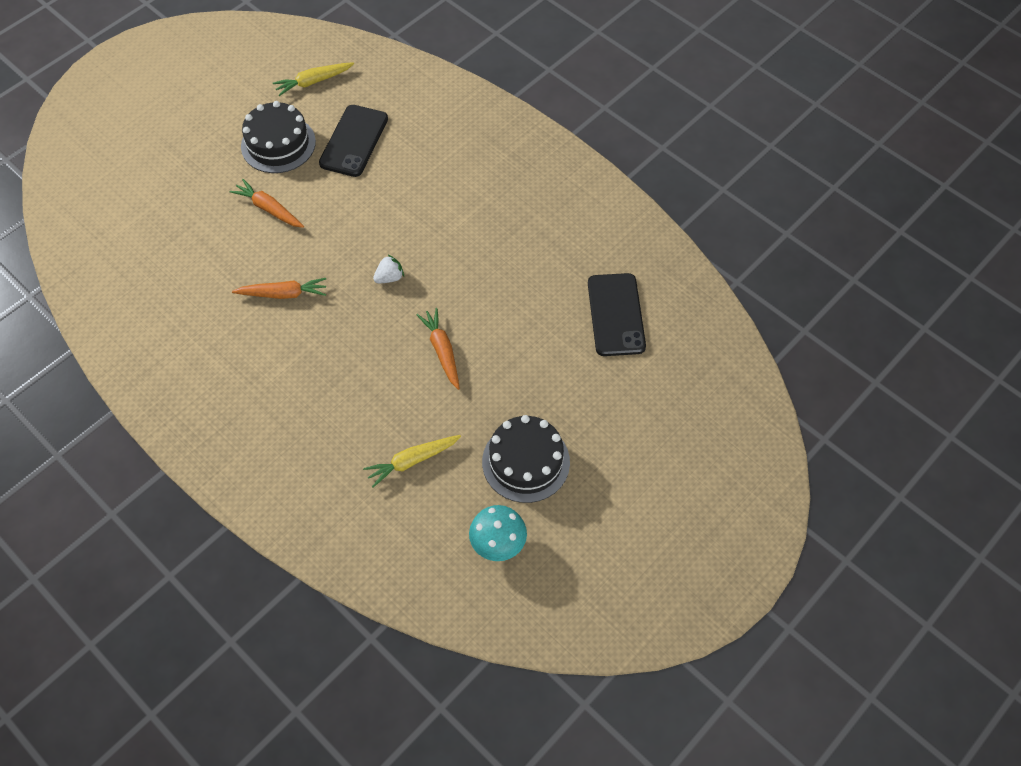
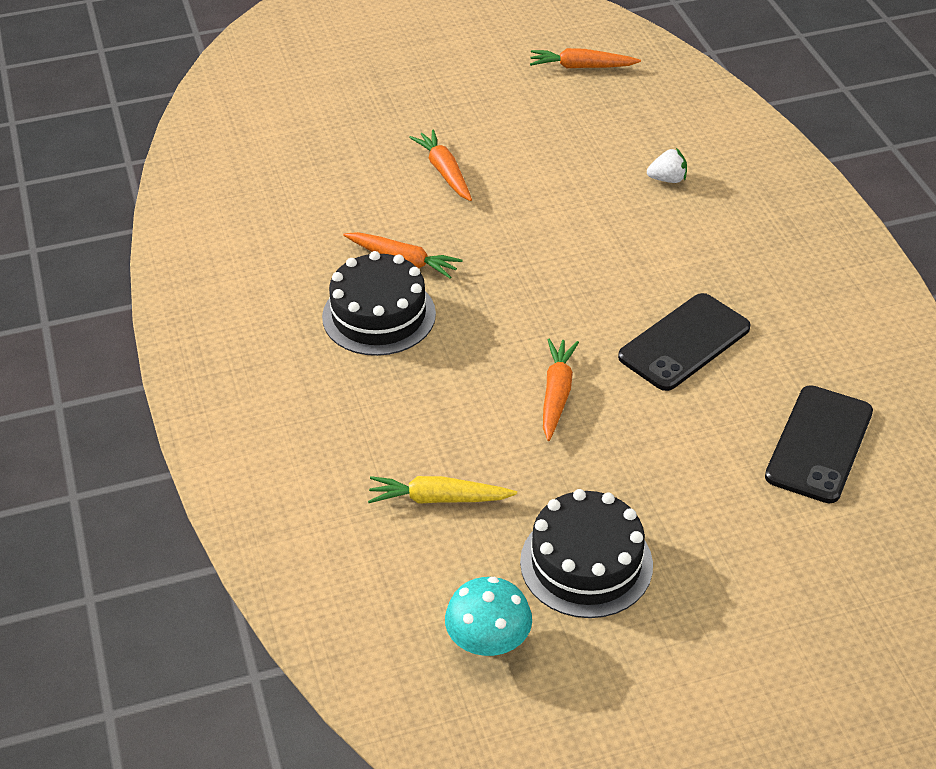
camera: 30 degrees right, 15 degrees down
black cake [241,101,316,173] -> black cake moved to [322,251,436,356]
yellow carrot [273,62,354,96] -> orange carrot [530,48,641,68]
black phone [319,105,388,177] -> black phone moved to [618,293,751,391]
white strawberry [373,255,404,283] -> white strawberry moved to [647,148,687,183]

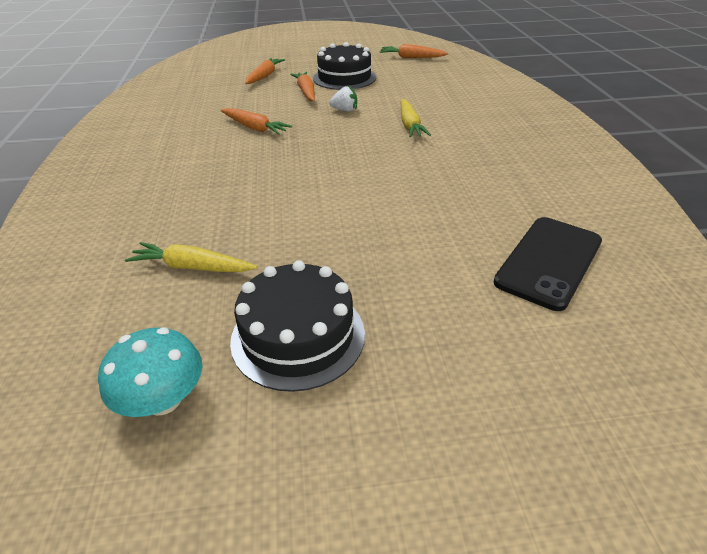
camera: 10 degrees right, 5 degrees down
black cake [322,251,436,356] -> black cake moved to [313,42,376,90]
orange carrot [543,338,579,441] -> orange carrot moved to [245,58,285,84]
black phone [618,293,751,391] -> none
white strawberry [647,148,687,183] -> white strawberry moved to [329,86,357,112]
none -> yellow carrot [401,99,431,138]

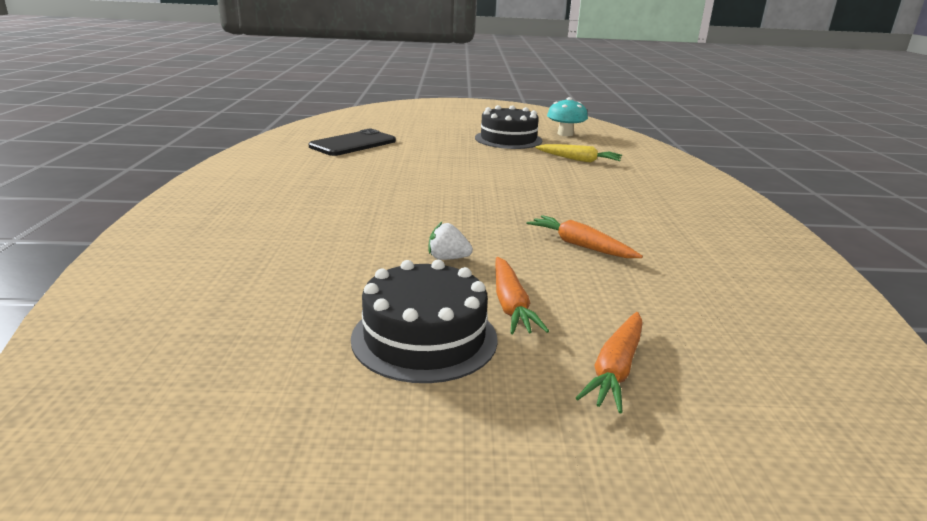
camera: 175 degrees left, 15 degrees down
orange carrot [379,44,448,58] -> none
yellow carrot [401,99,431,138] -> none

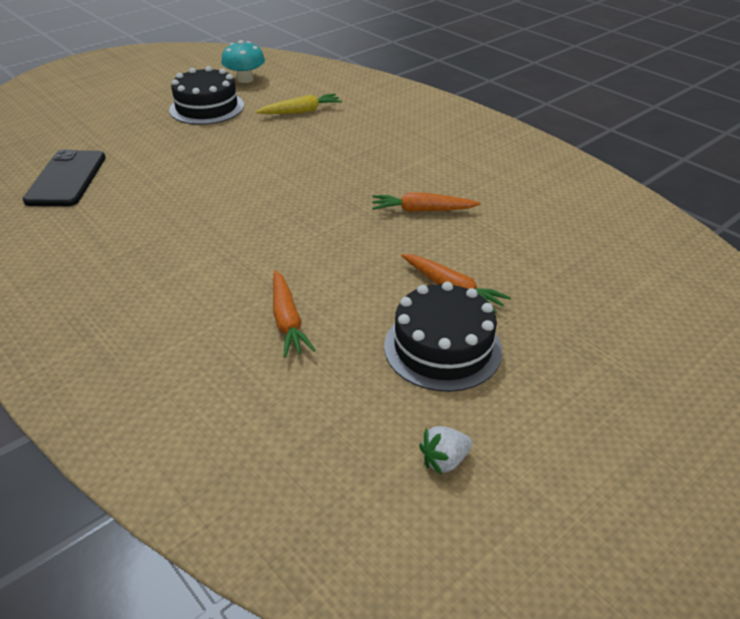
camera: 40 degrees left, 15 degrees up
white strawberry [429,222,473,260] -> white strawberry moved to [419,426,472,475]
orange carrot [576,312,643,413] -> orange carrot moved to [273,270,316,358]

